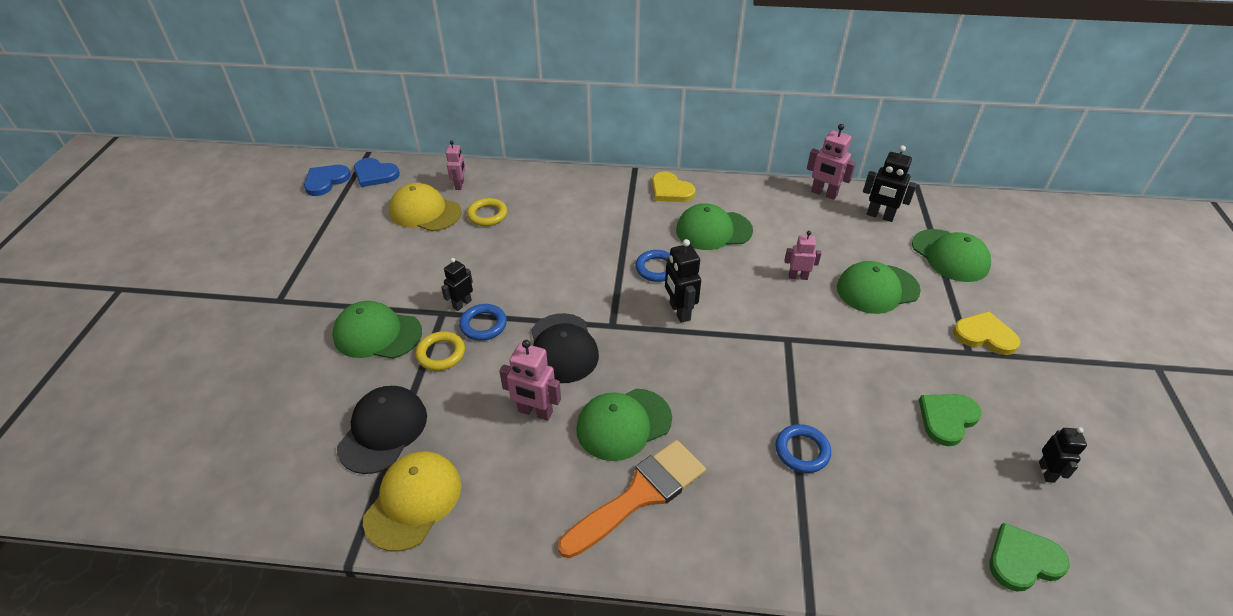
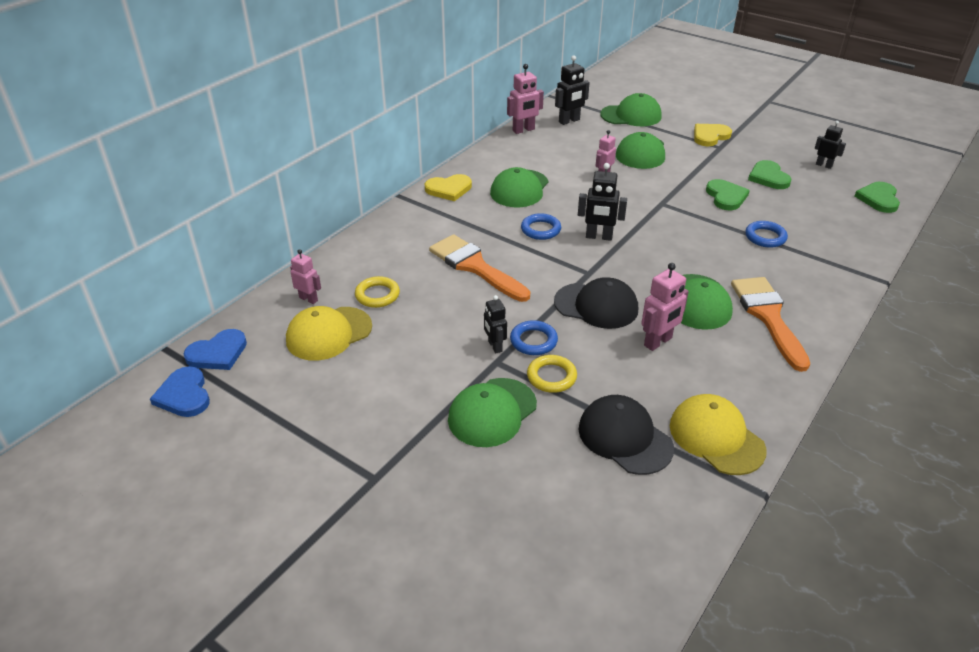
camera: 60 degrees left, 5 degrees down
none -> orange brush [429,234,530,302]
none -> green heart [706,179,750,210]

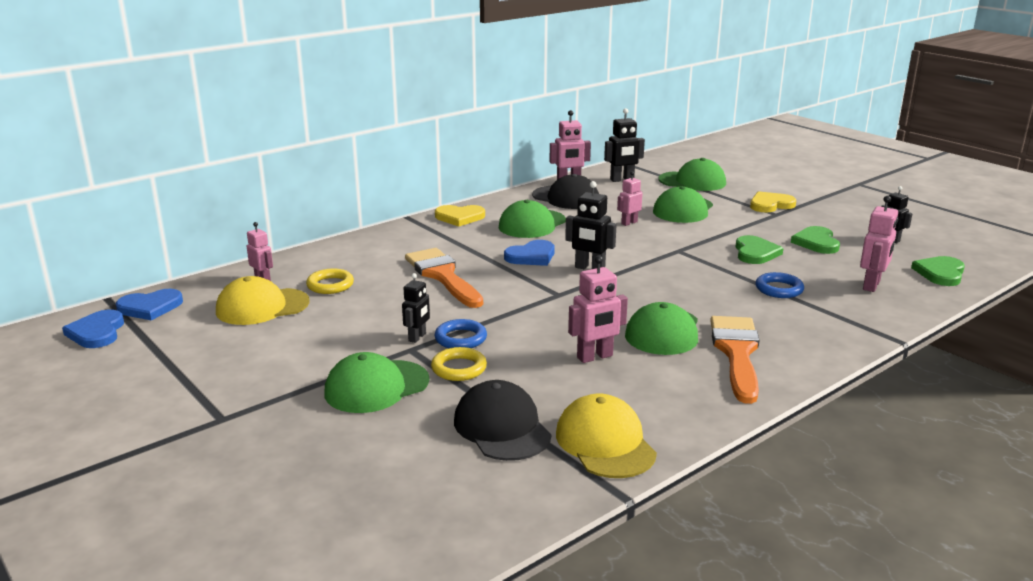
camera: 15 degrees right, 15 degrees down
black robot [484,295,507,353] -> black robot turned 150 degrees counterclockwise [402,273,430,343]
blue ring [521,213,561,240] -> blue heart [504,240,555,266]
black cap [554,277,638,329] -> black cap moved to [532,174,599,209]
none -> pink robot [860,196,898,292]

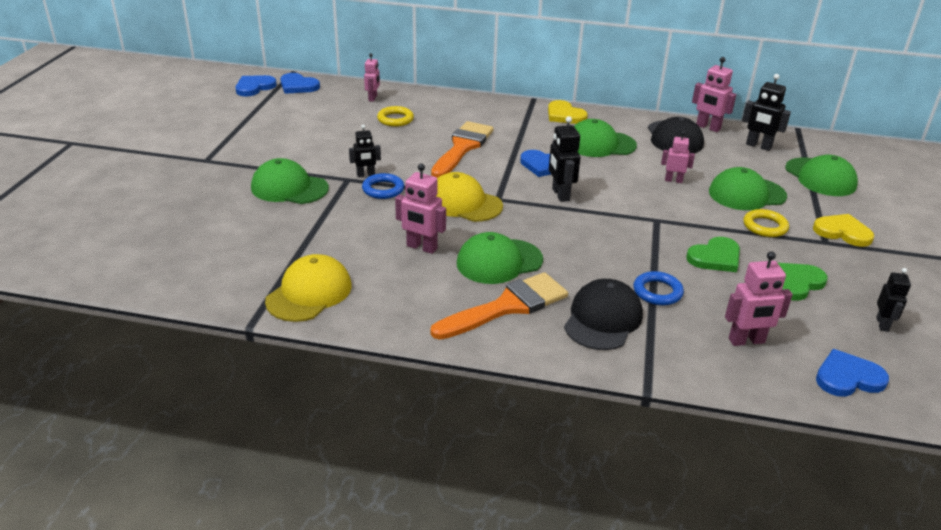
camera: 50 degrees right, 10 degrees up
yellow cap [216,276,310,325] -> yellow cap moved to [436,172,503,222]
yellow ring [431,347,487,381] -> yellow ring moved to [743,209,789,237]
black cap [454,380,552,461] -> black cap moved to [564,279,643,350]
green heart [911,256,965,286] -> blue heart [816,349,889,397]

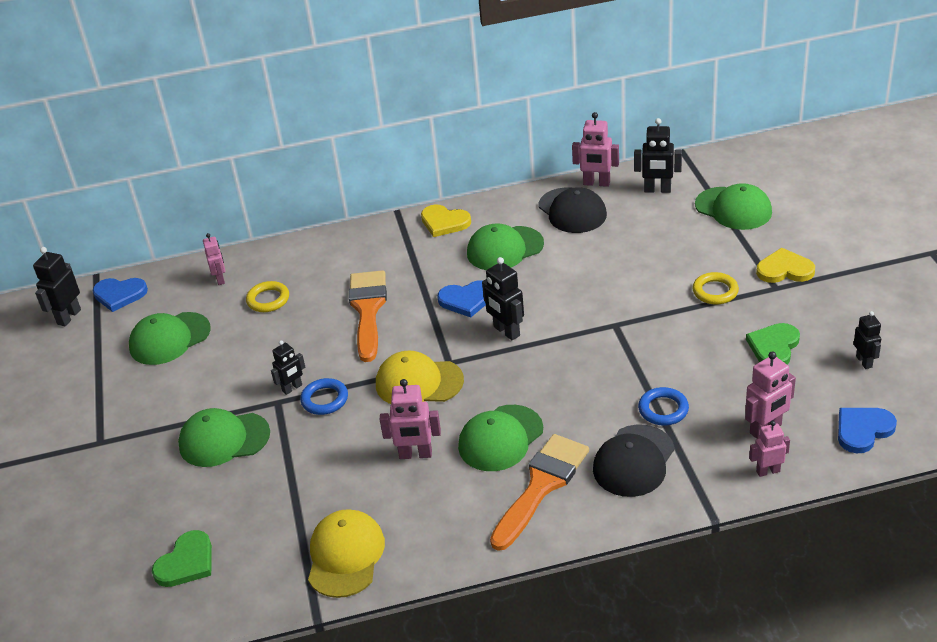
camera: 20 degrees left, 5 degrees up
blue heart [235,75,277,97] -> black robot [33,247,81,326]
black cap [564,279,643,350] -> black cap turned 150 degrees counterclockwise [593,425,675,497]
pink robot [661,131,695,183] -> pink robot moved to [749,421,790,477]
green heart [686,237,740,272] -> green heart moved to [152,530,212,587]
green cap [709,167,787,210] -> green cap moved to [129,312,211,365]

